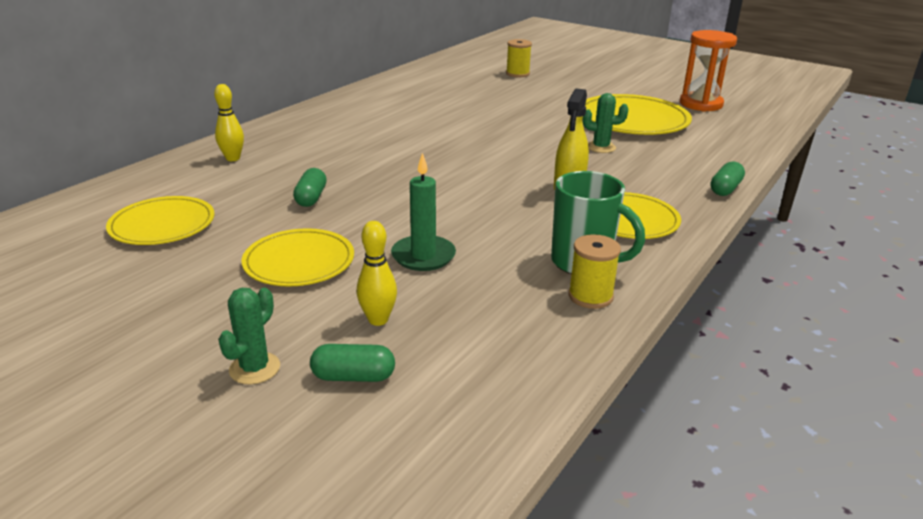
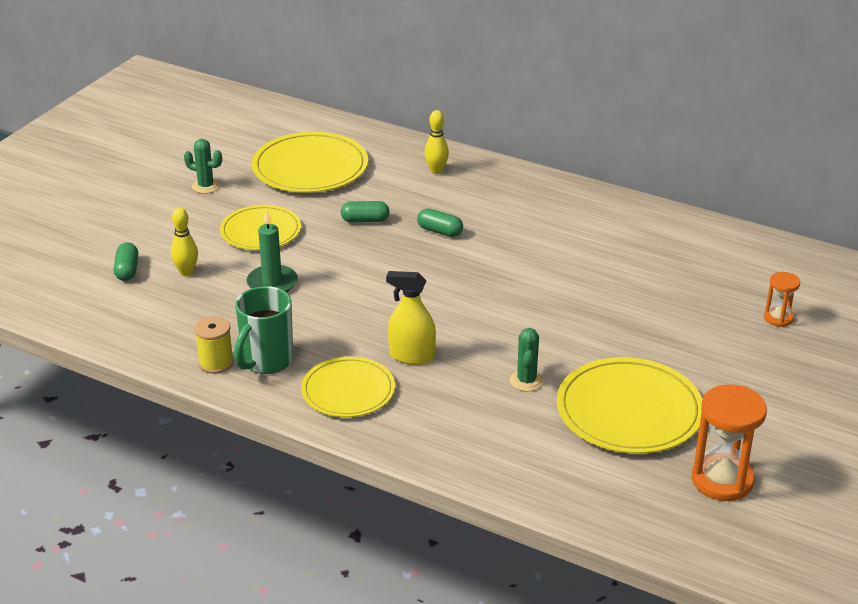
camera: 85 degrees right, 5 degrees up
yellow plate [106,196,215,245] -> yellow plate [252,132,368,193], size x1.53
green cactus [218,288,280,385] -> green cactus moved to [184,139,222,194]
yellow spool [506,39,532,77] -> orange hourglass [764,272,800,327]
green capsule [710,161,745,196] -> green capsule moved to [417,208,463,237]

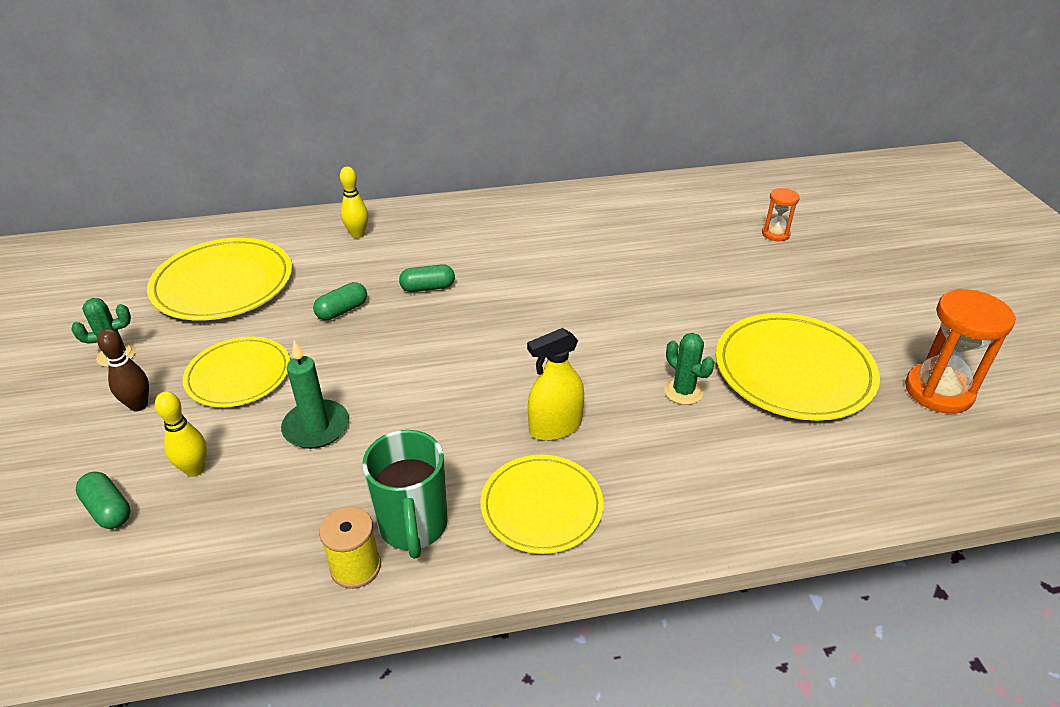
camera: 40 degrees left, 5 degrees up
none -> brown bowling pin [97,329,149,411]

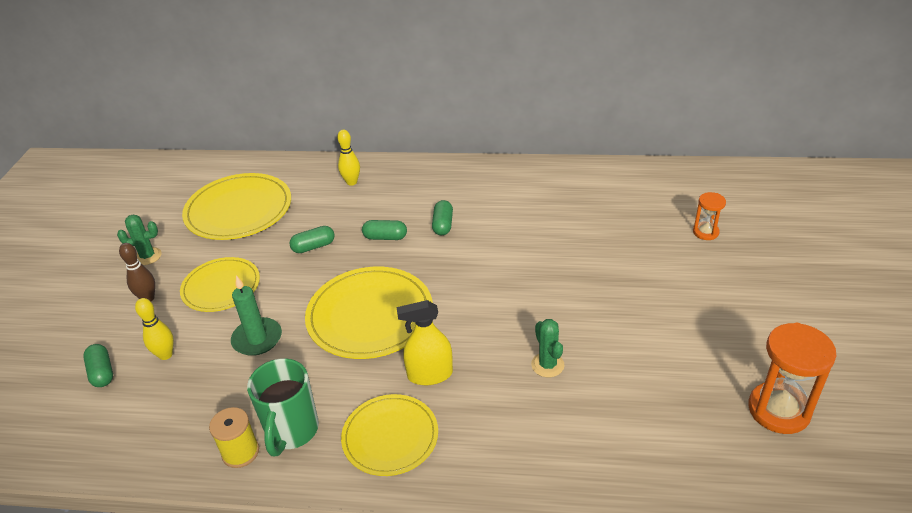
camera: 20 degrees right, 0 degrees up
yellow plate [716,313,880,421] -> yellow plate moved to [305,267,433,359]
none -> green capsule [432,200,453,235]

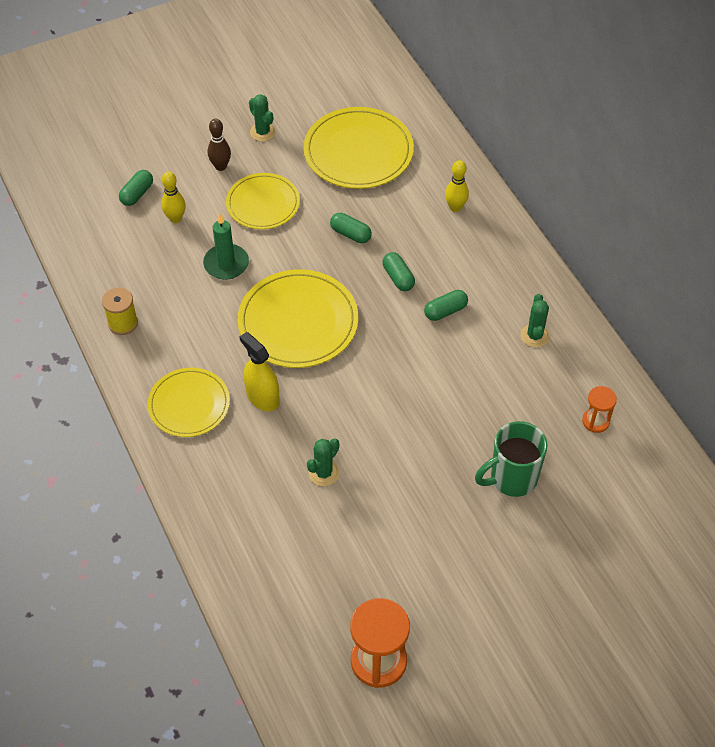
camera: 55 degrees right, 15 degrees up
green mug [247,358,319,456] -> green mug moved to [475,421,547,497]
orange hourglass [693,192,726,240] -> orange hourglass moved to [582,386,617,433]
none -> green cactus [521,294,550,347]

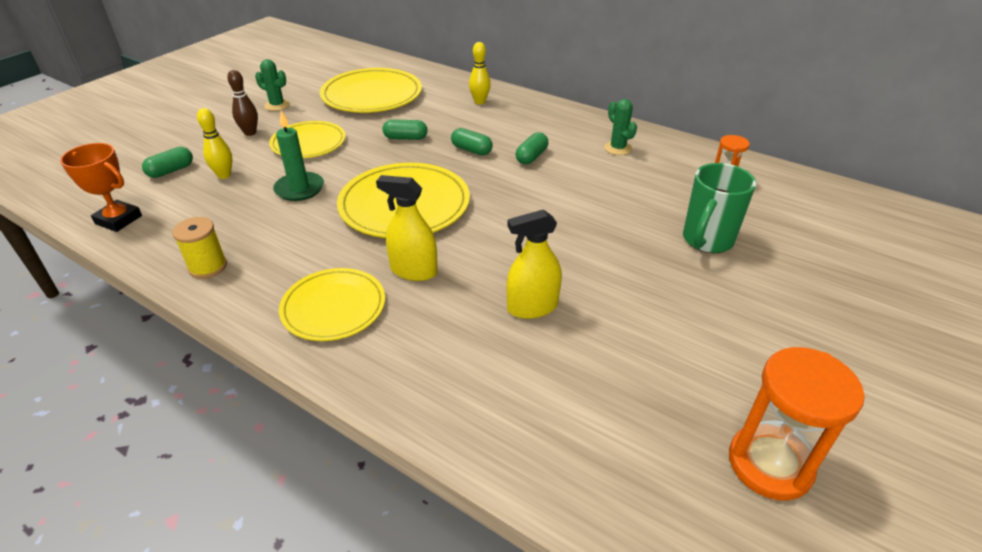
camera: 30 degrees left, 15 degrees down
green capsule [119,170,153,206] -> green capsule turned 45 degrees clockwise [142,147,193,178]
green cactus [307,439,339,486] -> yellow spray bottle [506,209,562,319]
none -> orange trophy [60,143,142,232]

